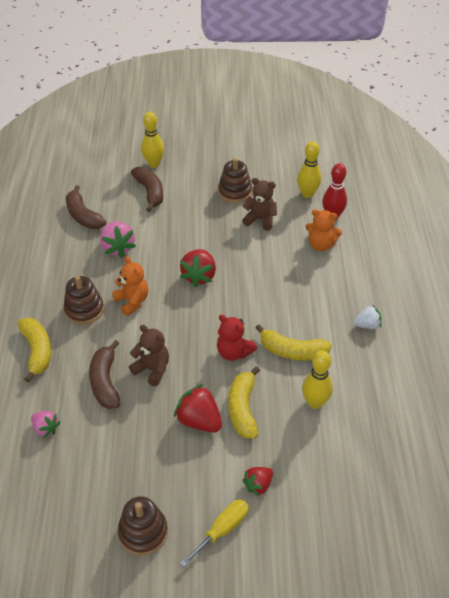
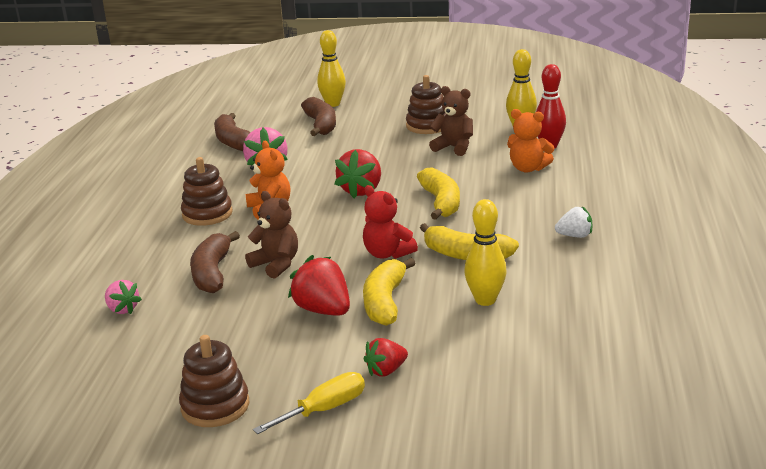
camera: 10 degrees right, 20 degrees down
yellow banana [18,318,51,382] -> yellow banana moved to [417,167,460,220]

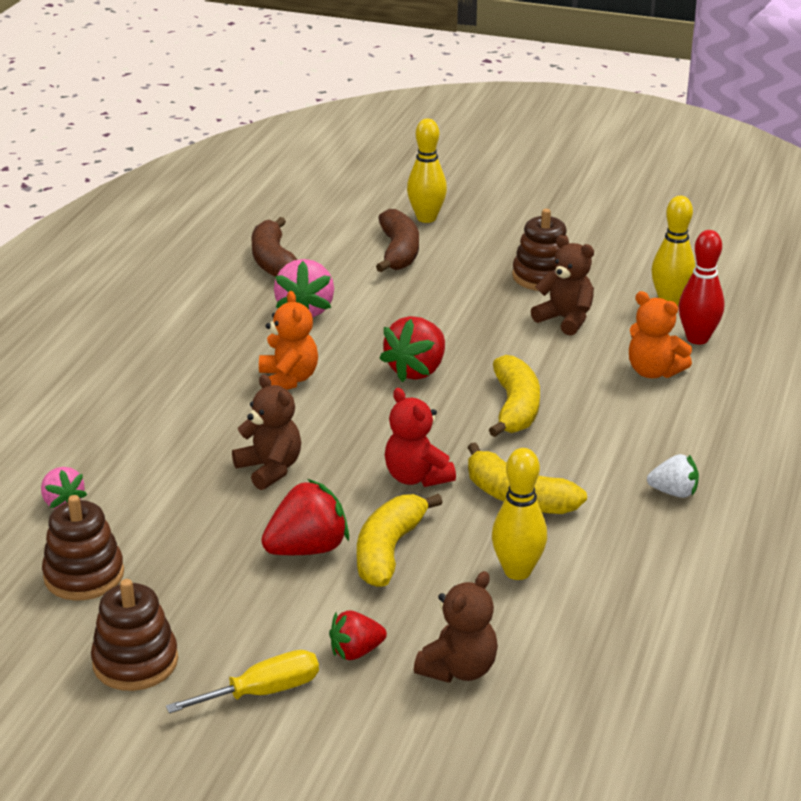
camera: 10 degrees right, 5 degrees up
brown stacking toy [181,157,233,226] -> brown stacking toy moved to [42,495,124,601]
brown banana [190,231,240,293] -> none
red strawberry [288,255,350,315] -> red strawberry turned 90 degrees clockwise [261,479,349,555]
none -> brown teddy bear [414,571,498,683]

